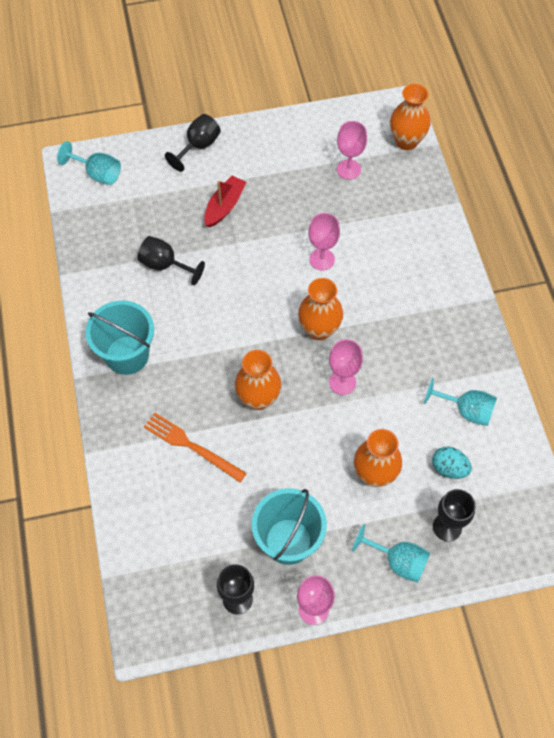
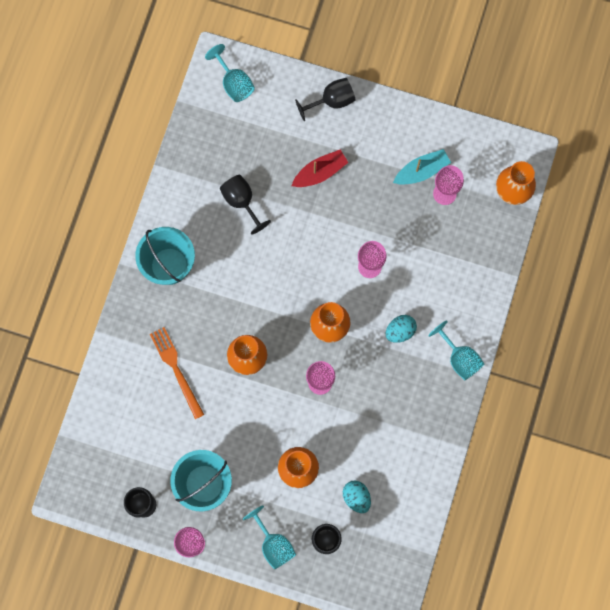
camera: 30 degrees right, 15 degrees up
turquoise goblet [424,378,497,426] -> turquoise goblet moved to [428,320,484,380]
none -> turquoise egg [386,315,417,343]
none -> turquoise boat [393,149,451,185]

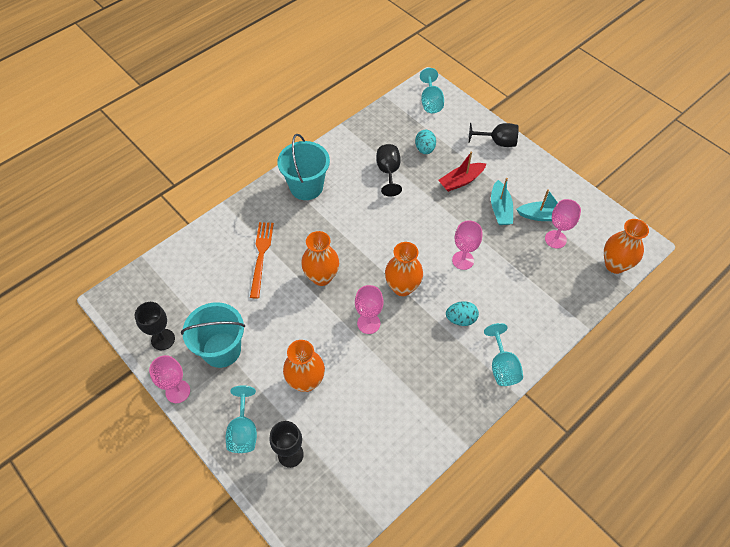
camera: 30 degrees right, 20 degrees down
red boat [292,150,349,187] -> red boat turned 150 degrees clockwise [438,151,486,192]
turquoise egg [343,481,371,513] -> turquoise egg moved to [415,130,436,154]
none -> turquoise boat [491,178,513,225]

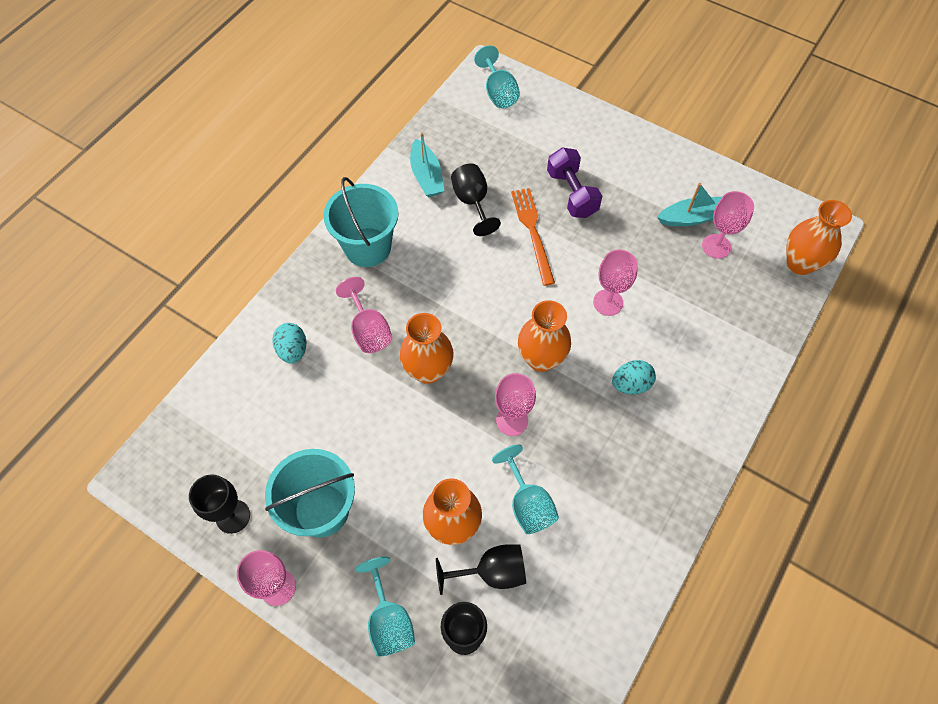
camera: 15 degrees left, 5 degrees up
orange fork [250,222,274,299] -> orange fork moved to [511,188,555,286]
turquoise egg [415,130,436,154] -> turquoise egg moved to [272,323,306,363]
red boat [438,151,486,192] -> purple dumbbell [547,148,602,218]
black goblet [468,123,519,147] -> black goblet moved to [436,544,526,595]
turquoise goblet [484,323,523,386] -> turquoise goblet moved to [492,445,559,534]
turquoise boat [491,178,513,225] -> turquoise boat moved to [410,132,445,197]
none -> pink goblet [336,277,392,353]

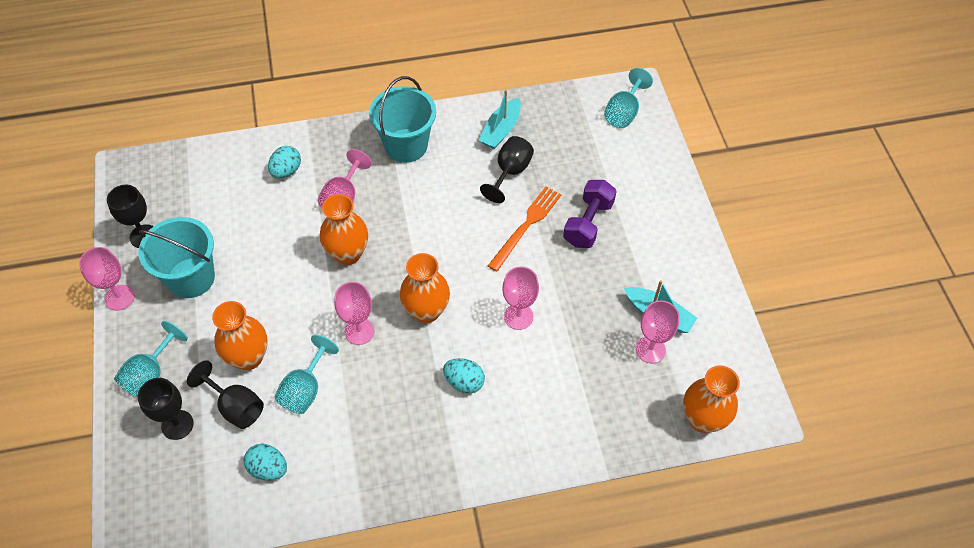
camera: 45 degrees right, 5 degrees down
none -> turquoise egg [243,444,287,481]

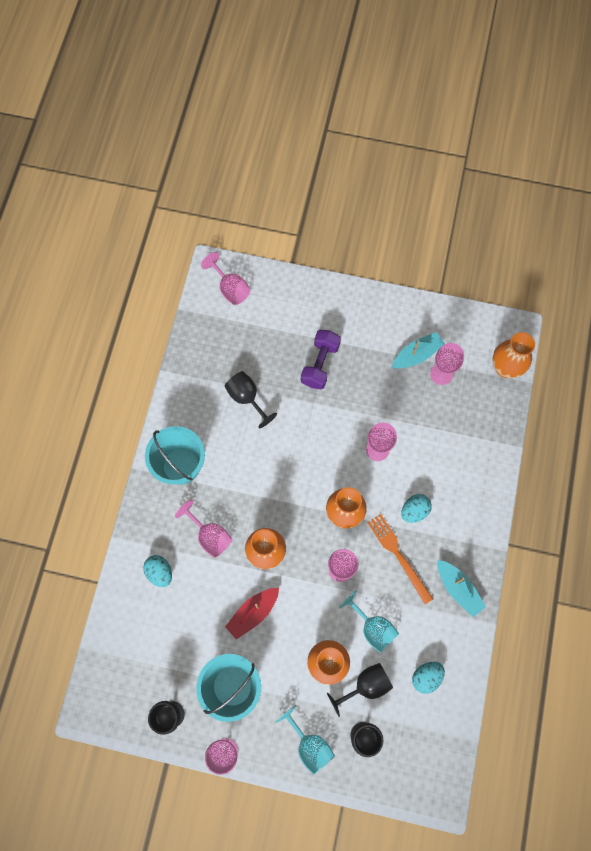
camera: 65 degrees left, 15 degrees up
turquoise boat [478,90,521,149] -> turquoise boat moved to [438,560,486,617]
orange fork [488,187,561,272] -> orange fork moved to [367,514,433,604]
purple dumbbell [563,180,617,248] -> purple dumbbell turned 60 degrees clockwise [301,330,341,390]
turquoise goblet [604,68,653,128] -> pink goblet [201,252,251,305]
none -> red boat [225,588,279,640]

